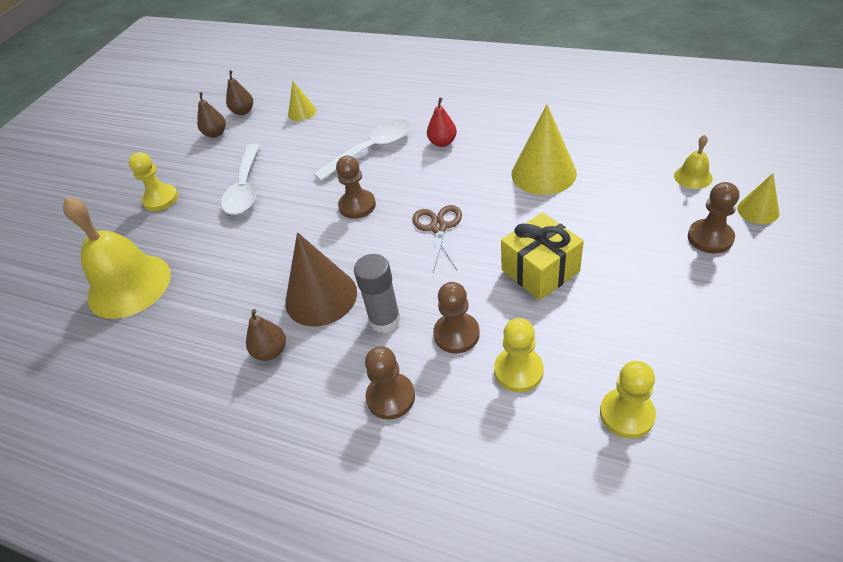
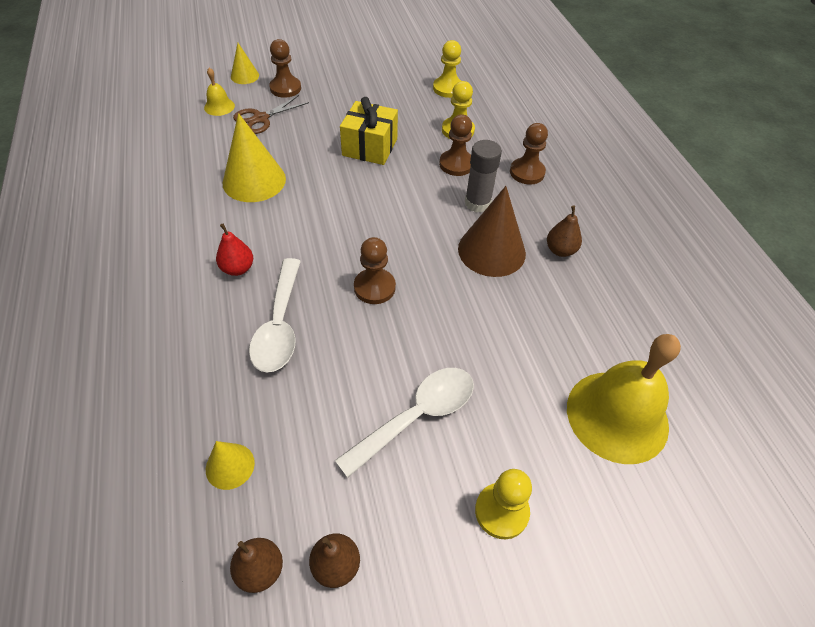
camera: 135 degrees left, 5 degrees up
white spoon [314,119,411,181] -> white spoon turned 105 degrees counterclockwise [249,258,301,373]
brown scissors [412,205,462,272] -> brown scissors moved to [233,95,309,134]

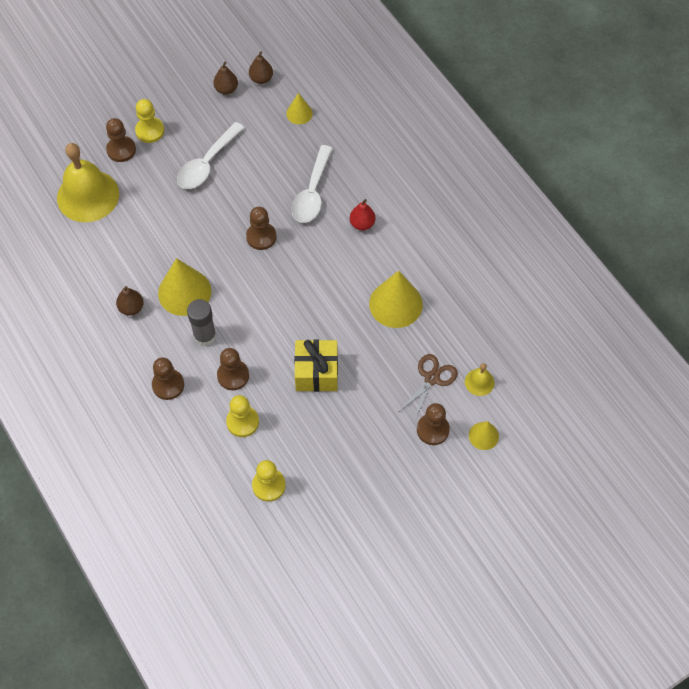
camera: 165 degrees right, 10 degrees up
white spoon [249,258,301,373] -> white spoon turned 150 degrees counterclockwise [291,145,333,223]
brown cone [458,186,526,277] -> yellow cone [158,258,211,316]
none -> brown pawn [106,118,136,162]

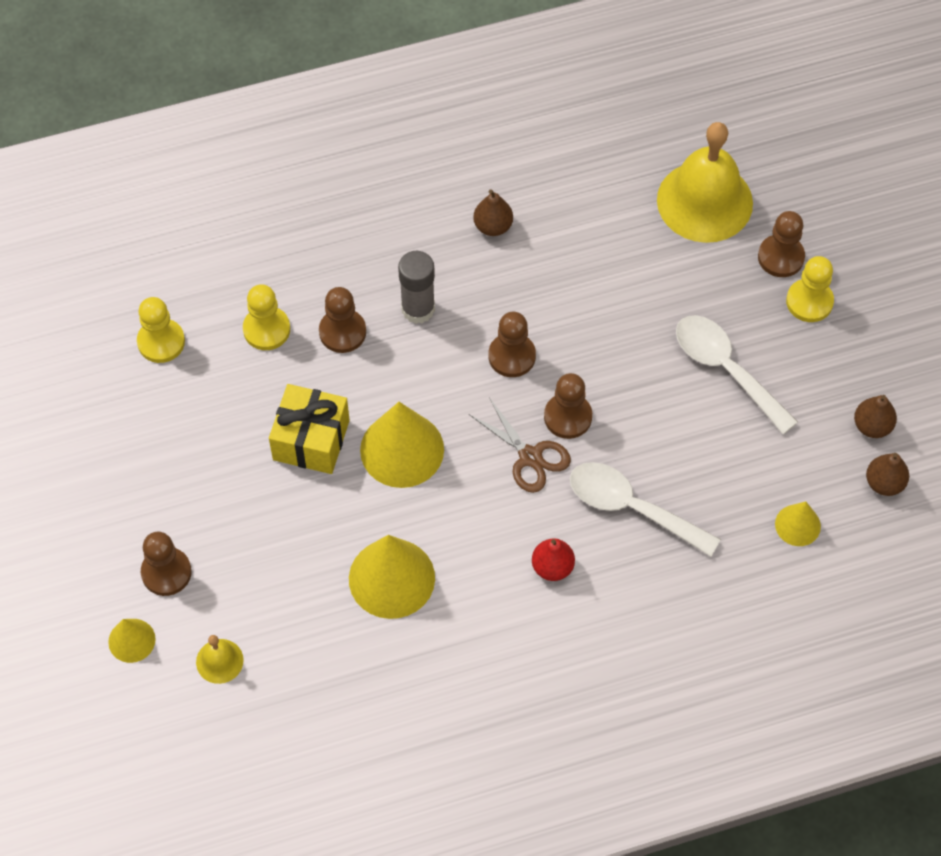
camera: 105 degrees right, 0 degrees up
brown pawn [152,357,184,400] -> brown pawn moved to [489,312,536,377]
yellow cone [158,258,211,316] -> yellow cone moved to [360,402,444,488]
brown scissors [400,354,458,421] -> brown scissors moved to [469,397,571,493]

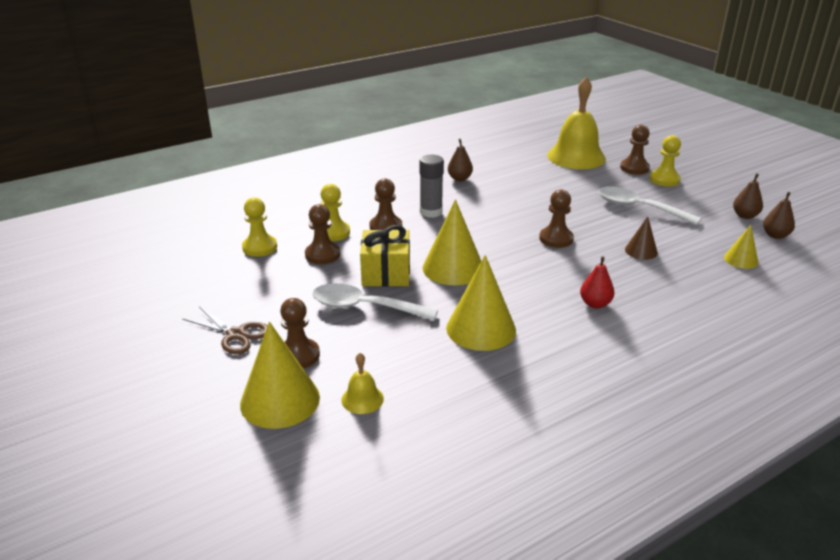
camera: 15 degrees left, 30 degrees down
yellow cone [108,619,156,663] -> yellow cone [240,322,320,429], size x1.87
brown scissors [469,397,571,493] -> brown scissors moved to [183,307,267,354]
brown pawn [489,312,536,377] -> brown pawn moved to [305,204,340,264]
white spoon [570,462,721,557] -> white spoon moved to [312,283,438,320]
none -> brown cone [625,217,658,260]

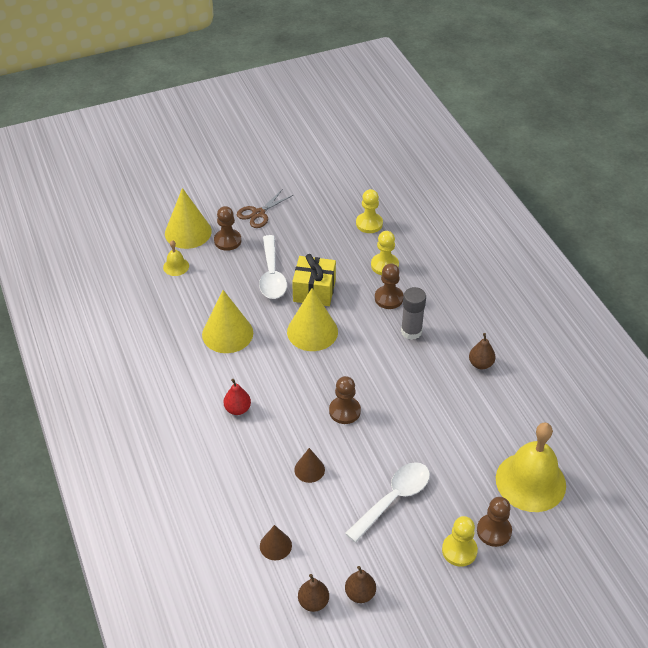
camera: 100 degrees right, 15 degrees up
brown pawn [305,204,340,264] -> none
white spoon [312,283,438,320] -> white spoon turned 150 degrees clockwise [259,235,287,299]
yellow cone [724,225,758,269] -> brown cone [260,525,292,561]

